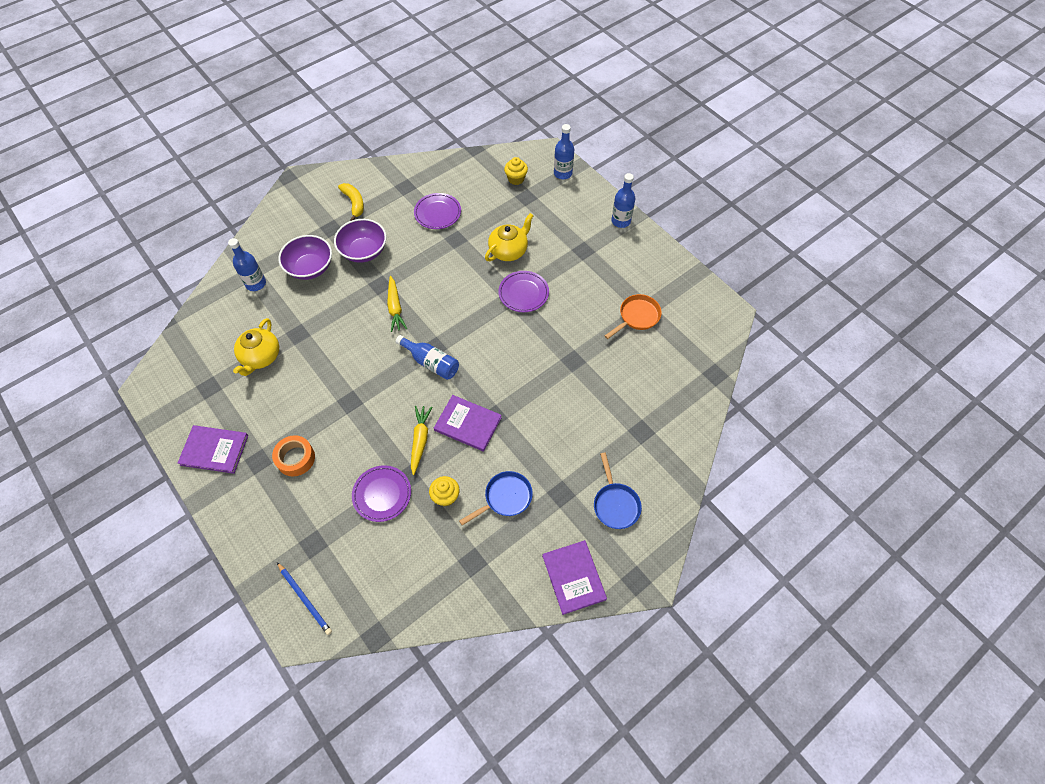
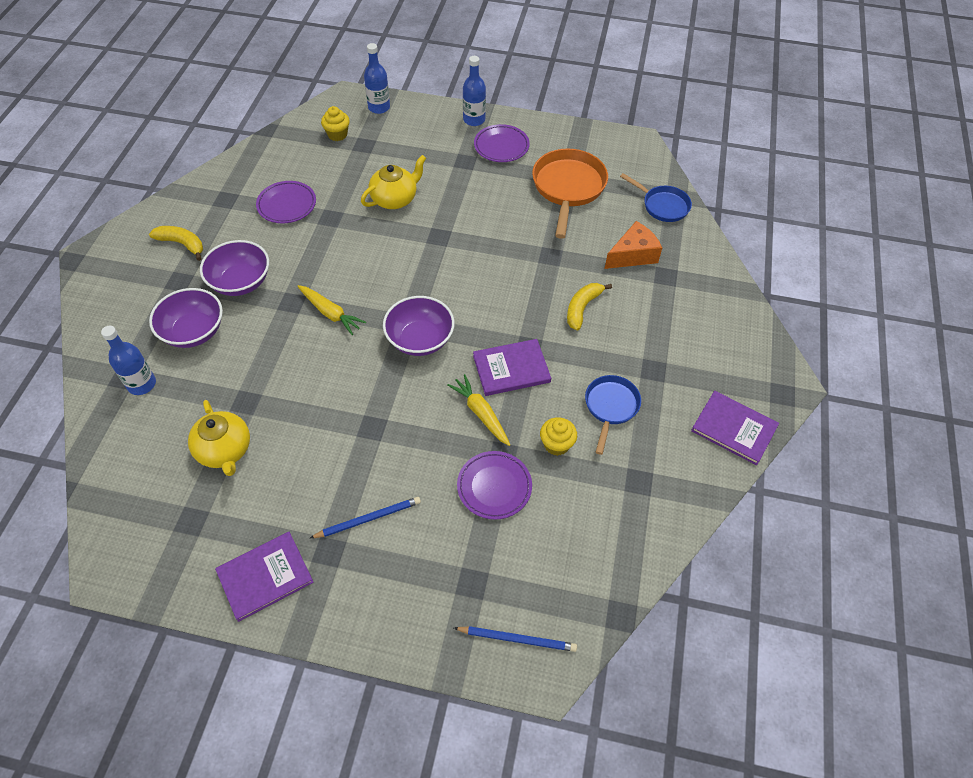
camera: 40 degrees left, 5 degrees down
orange tape [272,435,315,476] -> blue pencil [310,497,421,538]
blue bottle [396,335,459,380] -> purple bowl [383,296,455,356]
yellow teapot [485,213,534,261] -> yellow teapot turned 45 degrees clockwise [361,155,426,209]
purple plate [498,271,549,312] -> purple plate moved to [474,124,530,162]
blue pan [594,452,642,529] -> blue pan moved to [620,173,692,222]
orange pan [605,294,662,339] -> orange pan [532,149,608,239], size x1.64
none -> yellow banana [567,283,612,331]
none -> orange cheese [604,221,662,269]

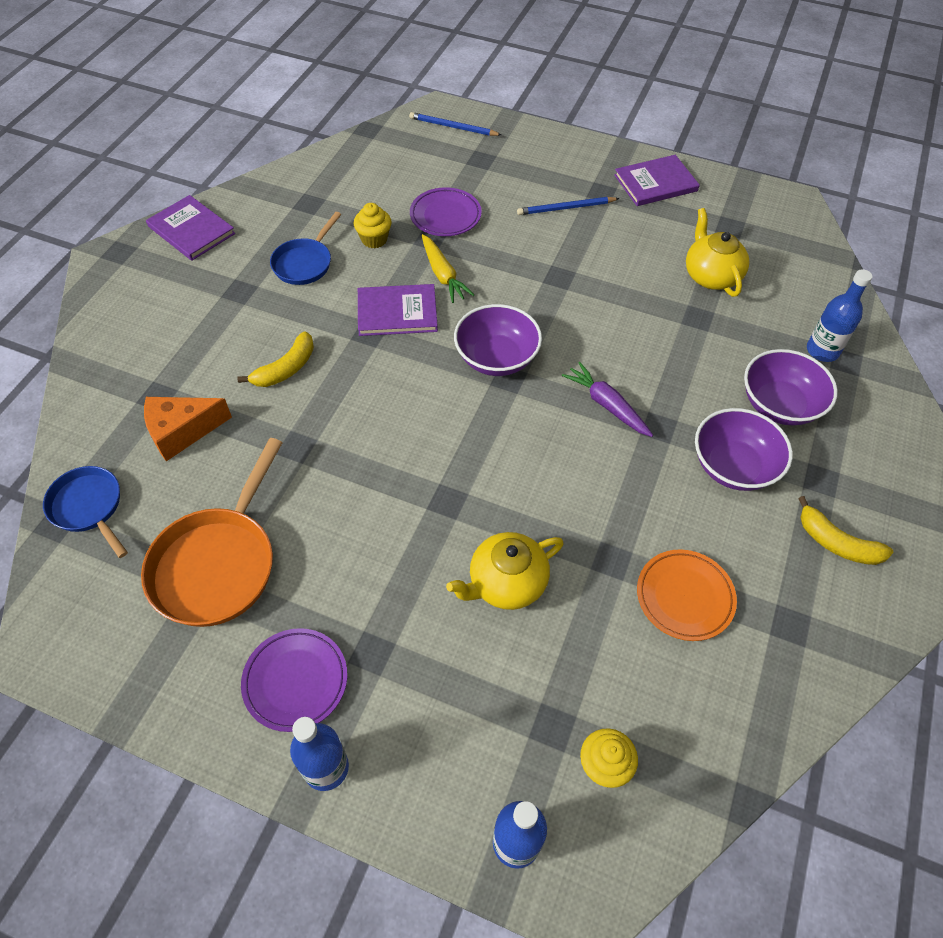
camera: 170 degrees left, 0 degrees up
purple plate [256,181,316,223] -> orange plate [637,549,737,641]
yellow carrot [297,285,366,335] -> purple carrot [562,362,653,437]

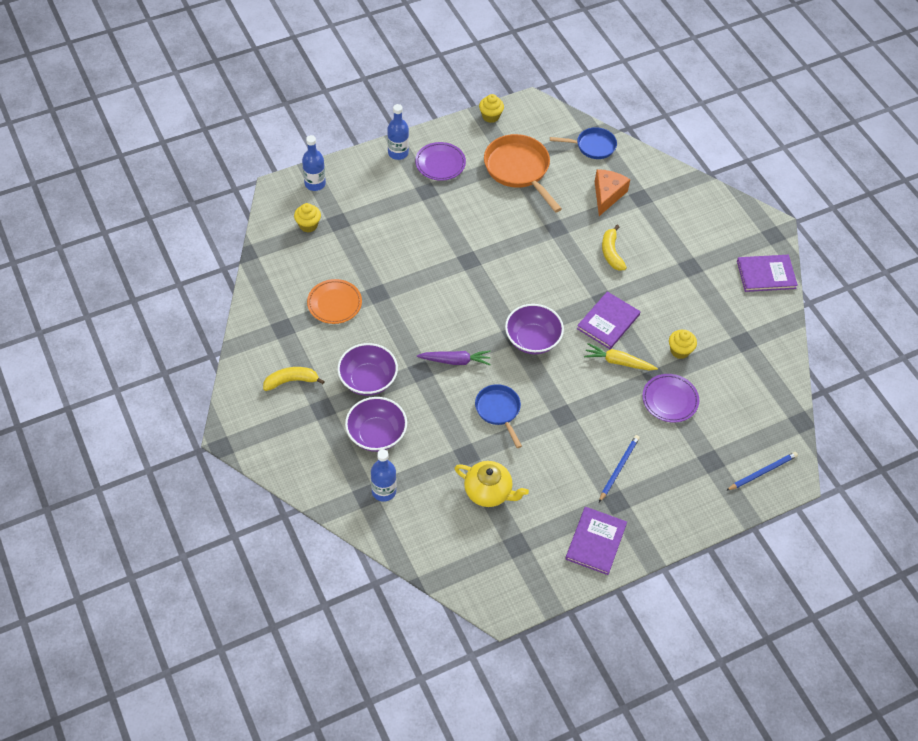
camera: 130 degrees right, 0 degrees up
blue pan [270,212,341,285] -> blue pan moved to [475,384,522,448]
yellow teapot [446,532,564,610] -> none
none -> yellow cupcake [479,94,504,123]

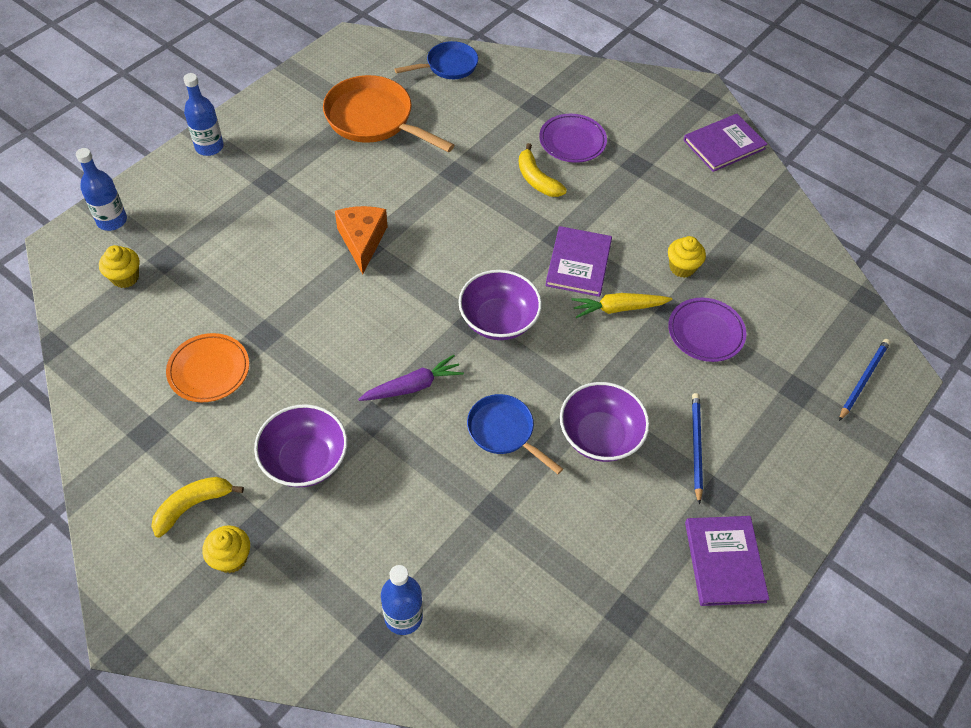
camera: 25 degrees left, 0 degrees up
purple bowl [345,397,407,452] -> purple bowl moved to [560,382,649,462]
purple plate [415,142,466,181] -> purple plate moved to [539,114,607,163]
yellow teapot [455,461,529,507] -> none
yellow cupcake [479,94,504,123] -> yellow cupcake moved to [202,525,250,573]
orange cheese [595,169,630,216] -> orange cheese moved to [335,206,387,274]

